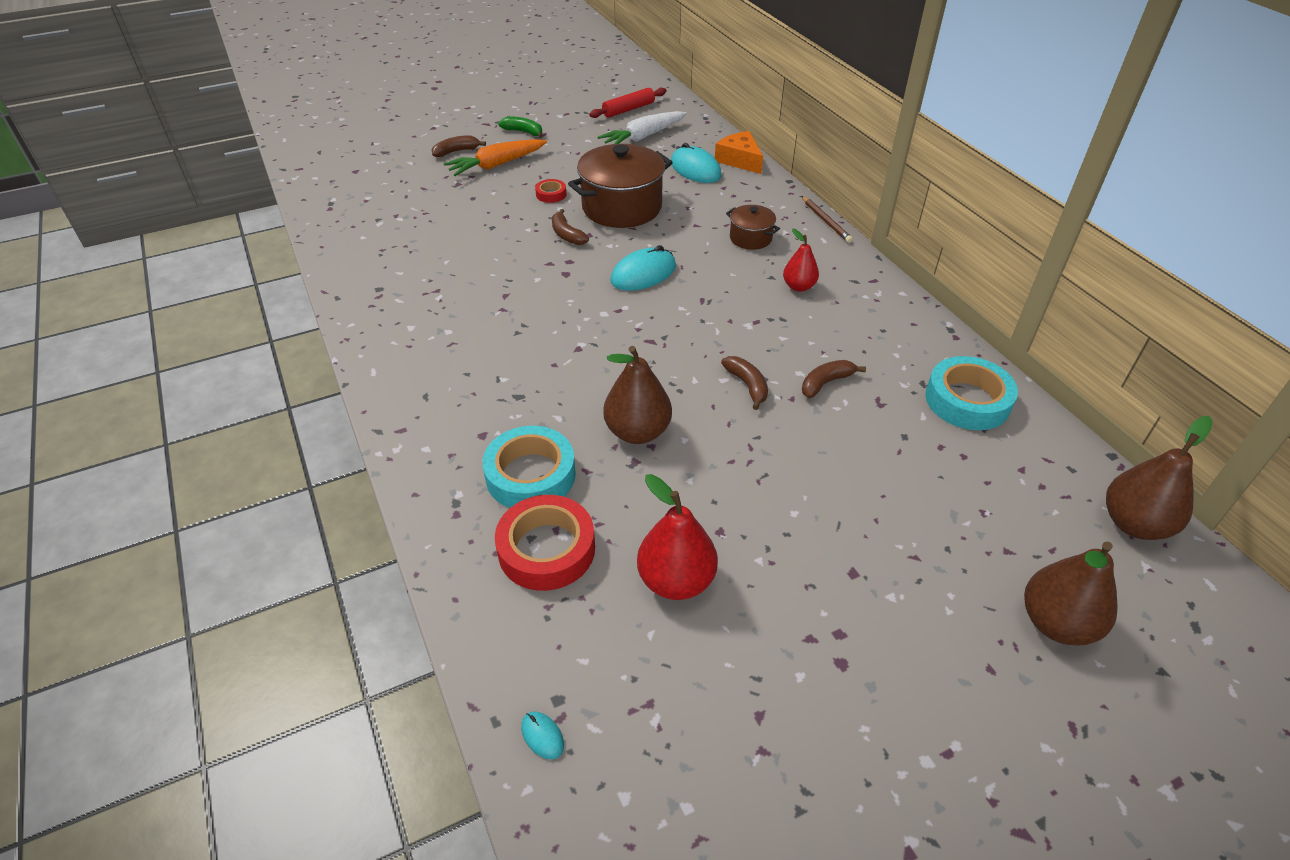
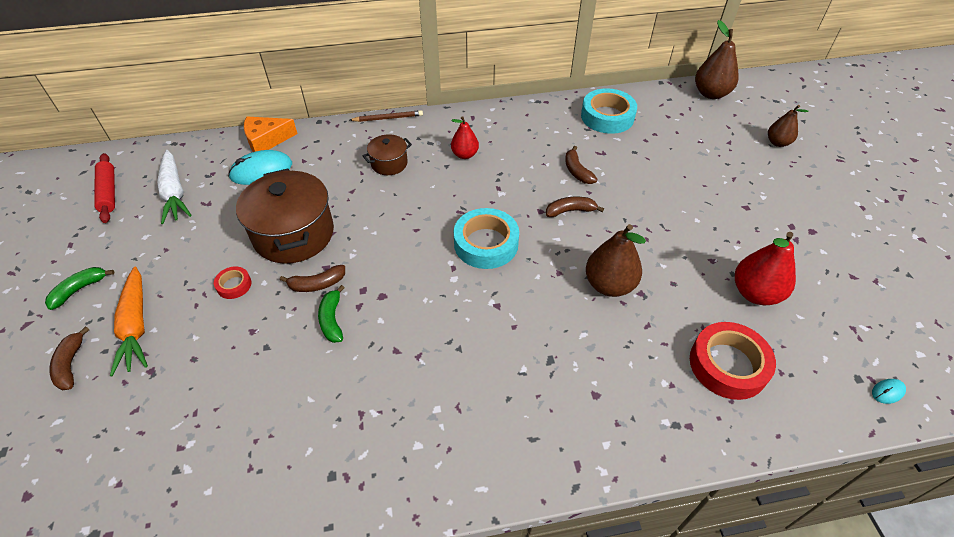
camera: 75 degrees left, 5 degrees up
turquoise tape [482,426,576,508] -> turquoise tape moved to [454,208,519,269]
turquoise mouse [611,245,676,291] -> none
brown pear [1024,541,1118,646] -> brown pear [768,105,808,147], size x0.63
none -> green banana [318,285,345,343]

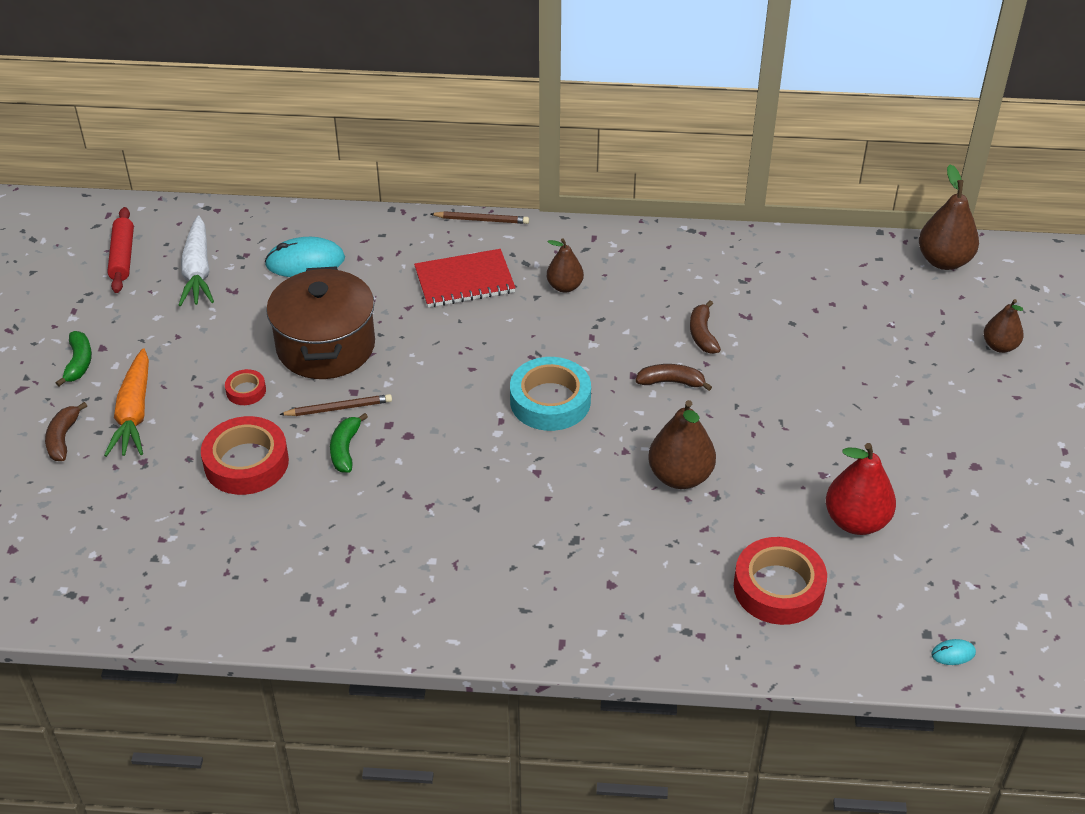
camera: 15 degrees right, 5 degrees down
green banana [45,267,115,310] -> green banana turned 120 degrees clockwise [56,331,92,386]
orange cheese [244,117,297,152] -> none
brown banana [280,265,345,292] -> brown pencil [279,394,392,416]
brown pot [363,134,412,175] -> red notebook [414,249,516,307]
red pear [451,116,479,159] -> brown pear [547,238,584,293]
turquoise tape [581,88,637,134] -> none
none -> red tape [201,416,289,495]

